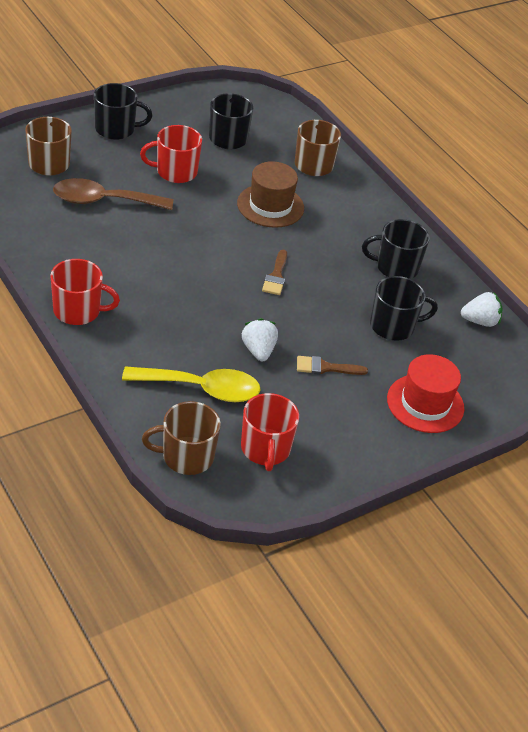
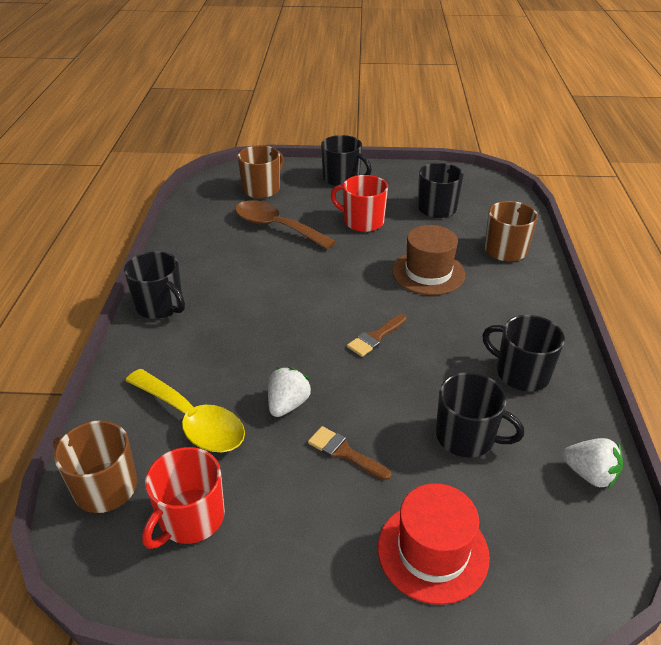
camera: 40 degrees right, 5 degrees down
red mug [50,259,120,325] -> black mug [124,251,185,319]

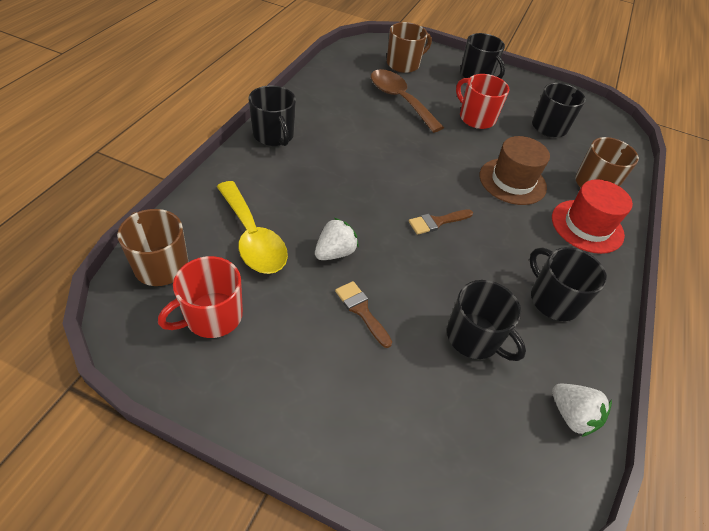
camera: 15 degrees right, 10 degrees up
red hat [378,483,490,605] -> red hat moved to [552,179,633,254]

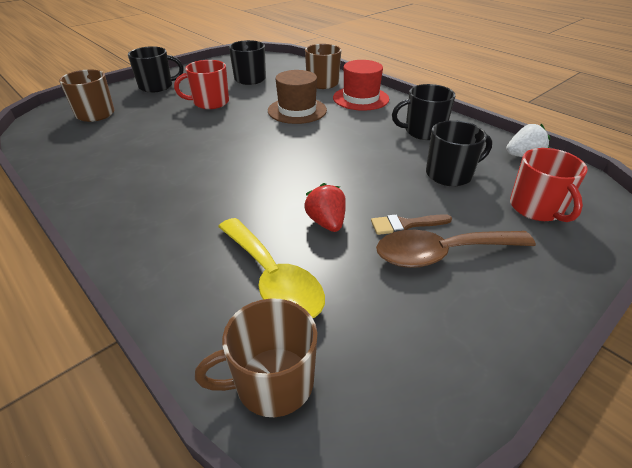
camera: 60 degrees left, 10 degrees down
red mug [158,256,243,338] -> red mug moved to [510,148,588,222]
yellow spoon [217,181,288,274] -> yellow spoon turned 60 degrees clockwise [218,218,325,318]
black mug [249,85,296,146] -> none
white strawberry [315,218,359,260] -> red strawberry [304,183,346,232]
brown spoon [371,69,444,133] -> brown spoon moved to [376,230,536,268]
brown brush [409,209,473,235] -> none

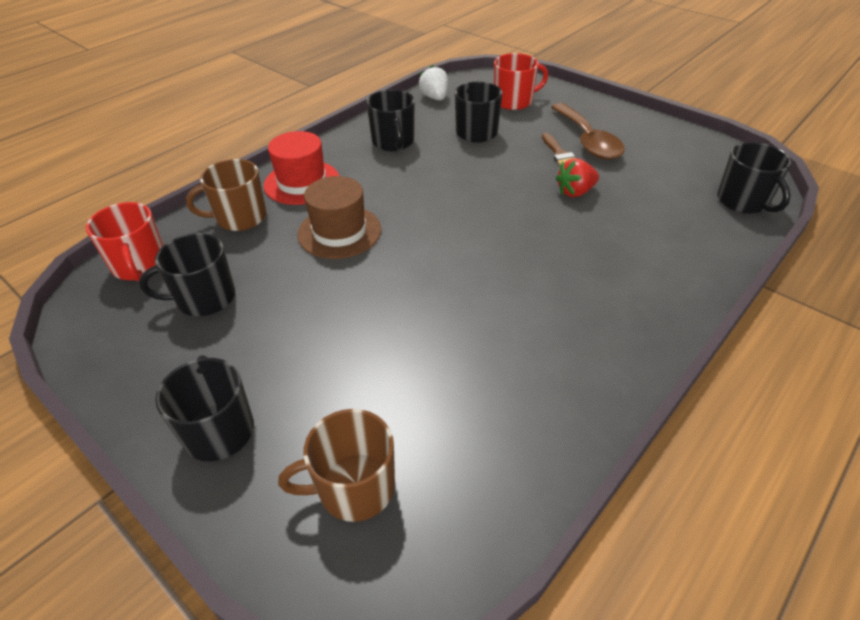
camera: 95 degrees left, 5 degrees up
red mug [174,60,229,109] -> red mug moved to [86,202,163,281]
brown mug [195,298,318,417] -> black mug [717,142,792,214]
yellow spoon [218,218,325,318] -> none

